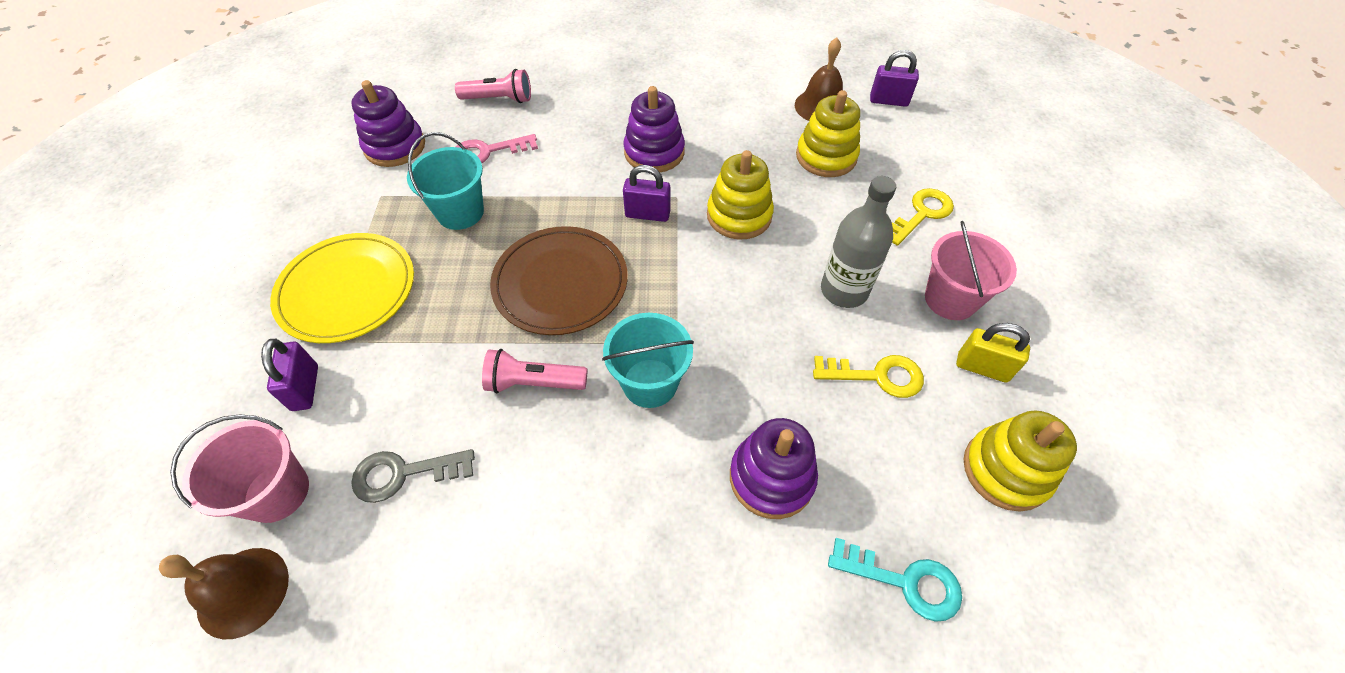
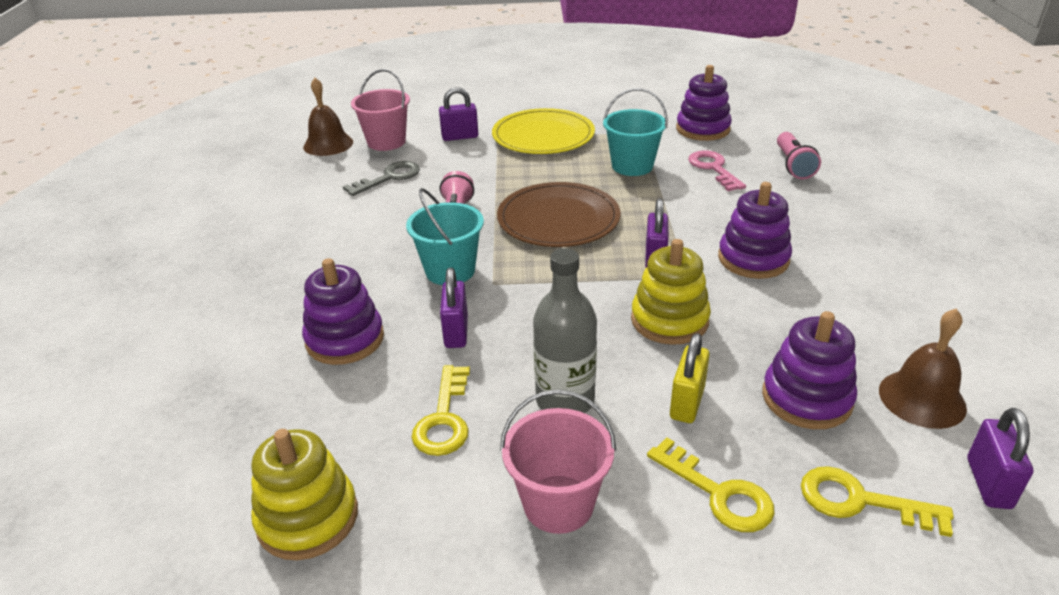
camera: 90 degrees right, 20 degrees down
grey key [351,449,475,503] -> grey key turned 60 degrees clockwise [343,161,420,196]
yellow stacking toy [796,90,860,177] -> purple stacking toy [762,311,857,429]
turquoise key [828,538,962,622] -> none
yellow padlock [956,323,1030,383] -> yellow padlock moved to [670,333,710,423]
none -> purple padlock [440,268,468,348]
none -> yellow key [801,466,954,537]

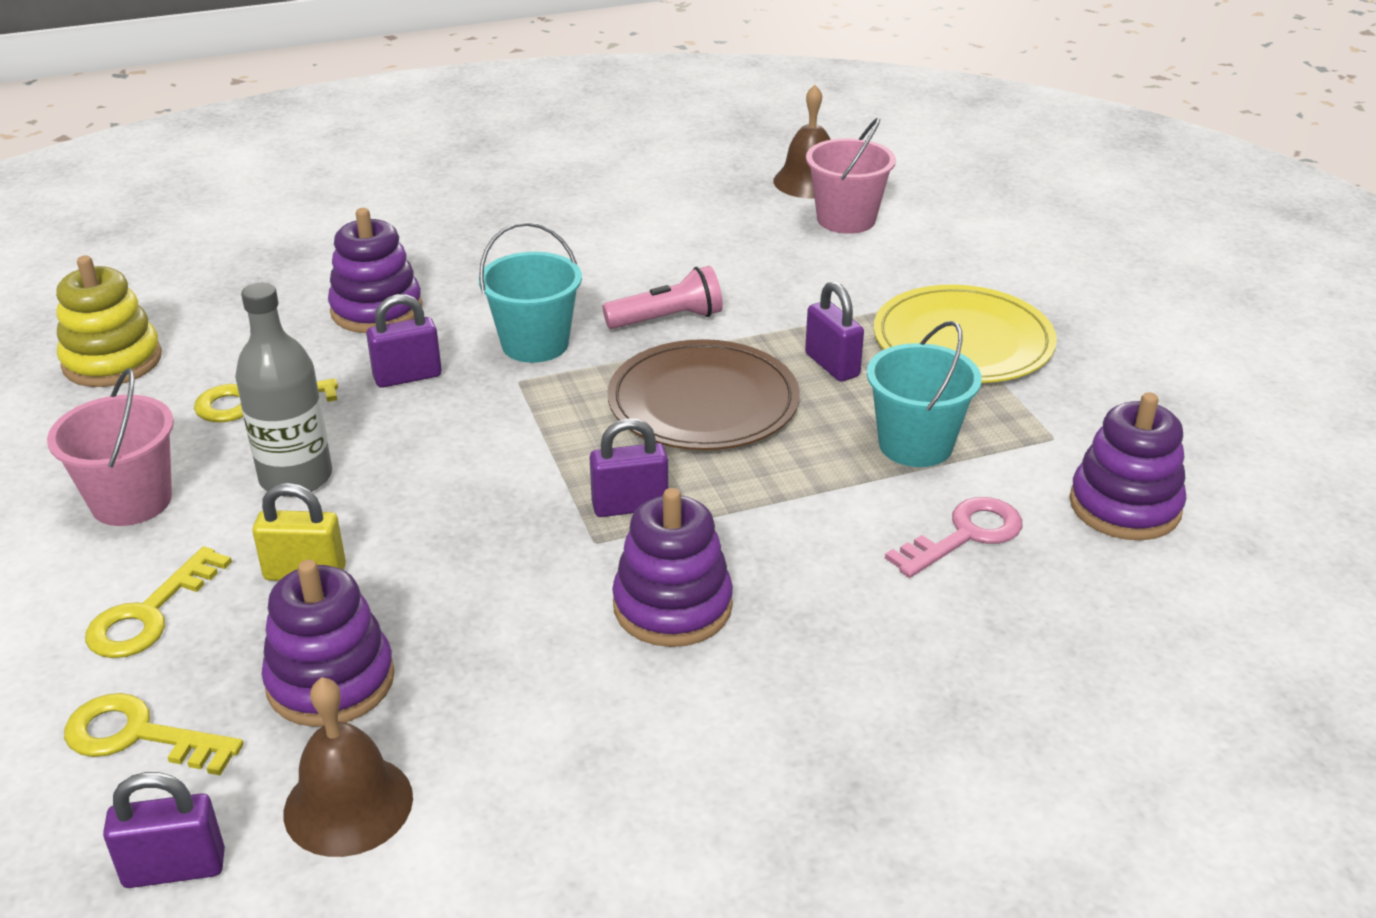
camera: 70 degrees right, 0 degrees up
grey key [343,161,420,196] -> none
purple padlock [439,87,478,141] -> purple padlock moved to [805,281,864,382]
yellow stacking toy [631,239,711,345] -> none
pink flashlight [777,132,821,179] -> none
yellow key [801,466,954,537] -> yellow key turned 75 degrees counterclockwise [64,693,244,775]

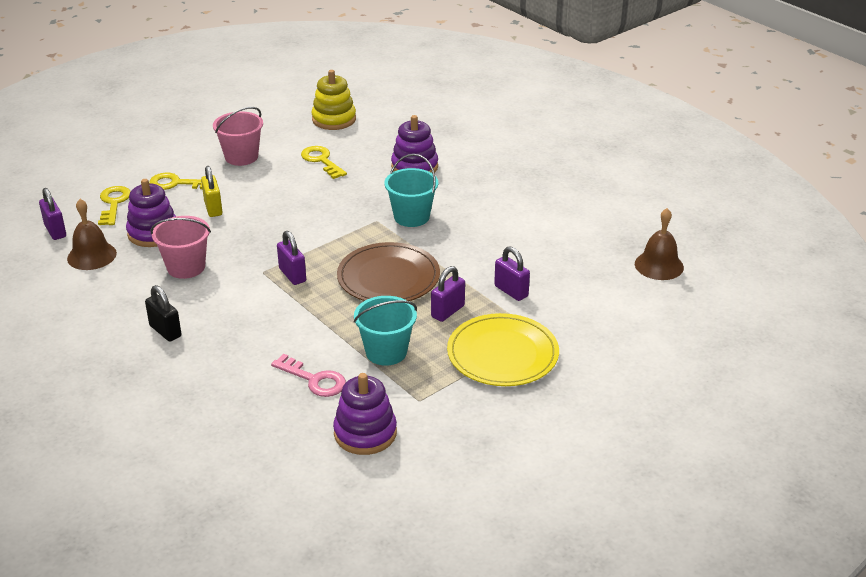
camera: 70 degrees right, 0 degrees up
grey bottle [235,283,332,497] -> none
purple padlock [366,294,442,388] -> purple padlock moved to [494,246,530,301]
pink flashlight [602,266,723,329] -> none
purple stacking toy [612,488,733,647] -> none
pink bucket [806,117,896,234] -> pink bucket moved to [151,216,211,279]
none -> black padlock [145,285,182,342]

